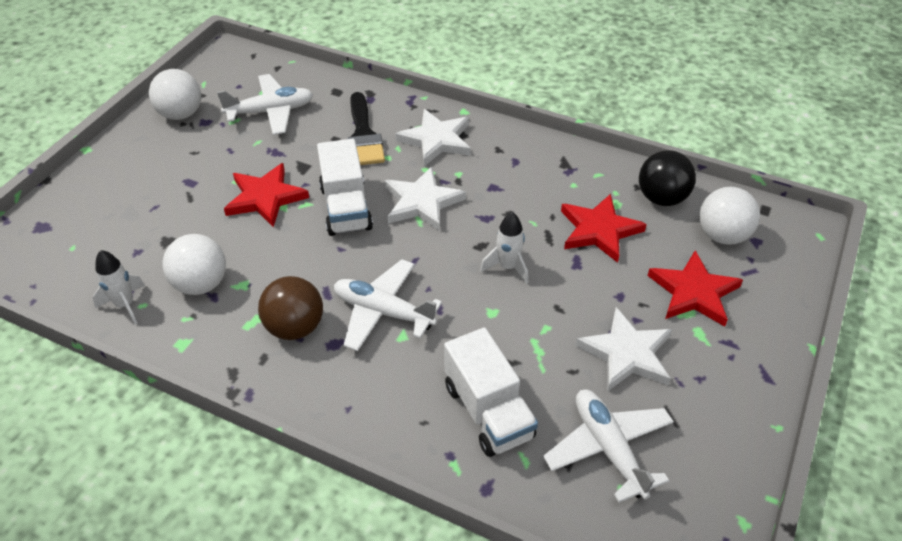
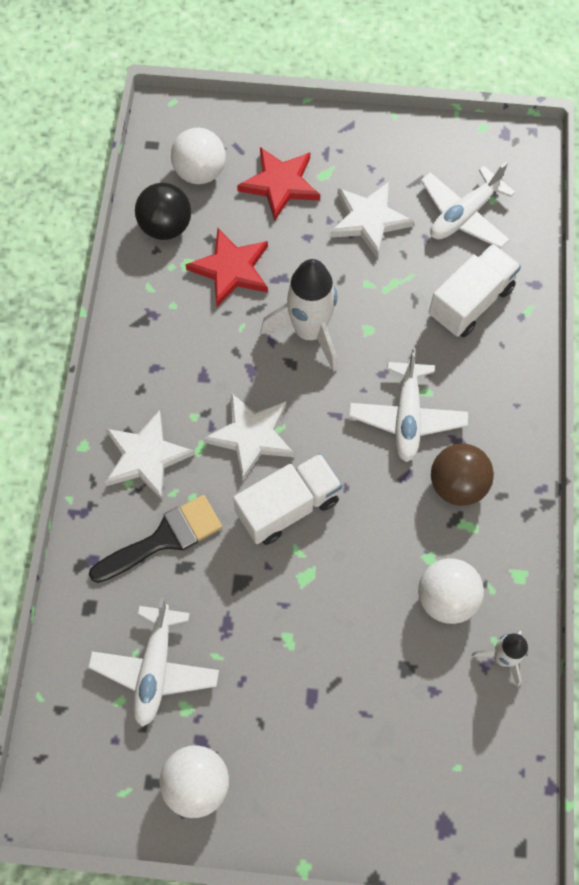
camera: 110 degrees left, 20 degrees up
white plane [217,74,314,135] -> white plane turned 135 degrees counterclockwise [88,598,219,727]
red star [224,163,309,227] -> none
white rocket [480,212,528,284] -> white rocket [261,259,337,372], size x1.78

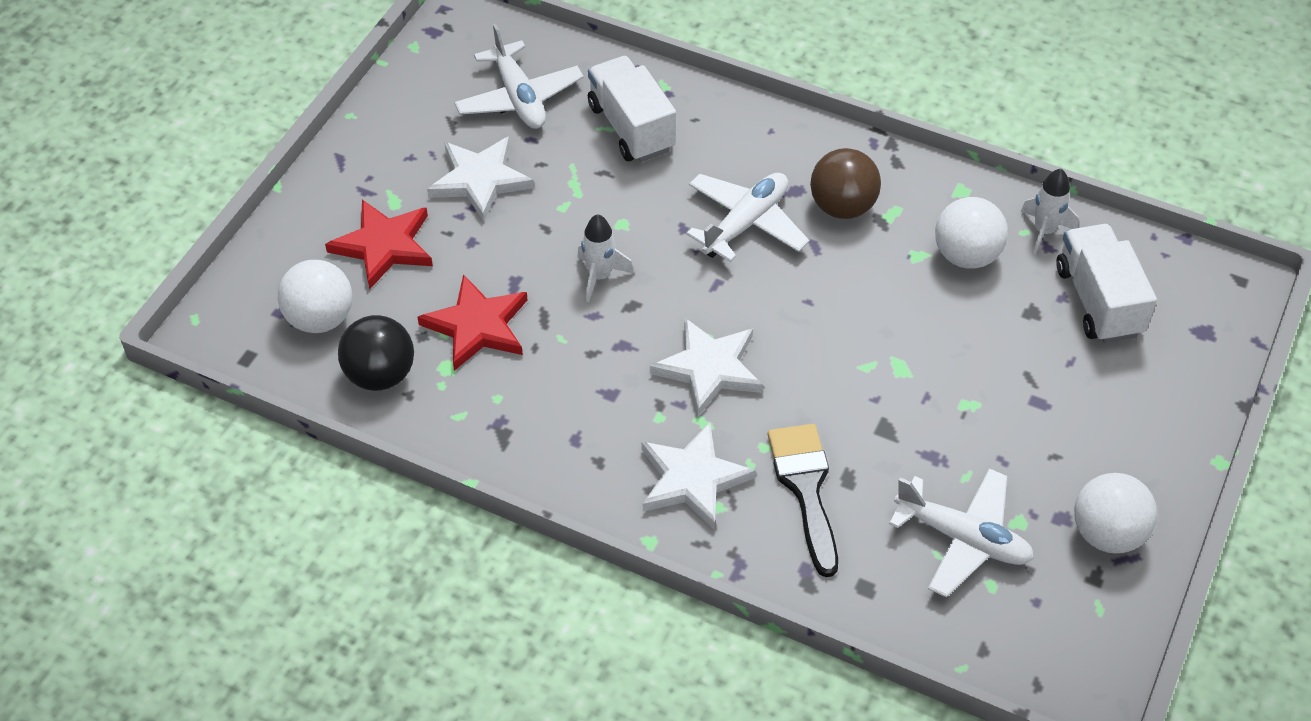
camera: 70 degrees left, 15 degrees down
white truck [233,453,342,545] -> white truck moved to [1056,224,1157,343]
white rocket [261,259,337,372] -> white rocket [577,214,634,302], size x0.56
white plane [349,348,468,462] -> white plane turned 75 degrees counterclockwise [686,173,809,262]

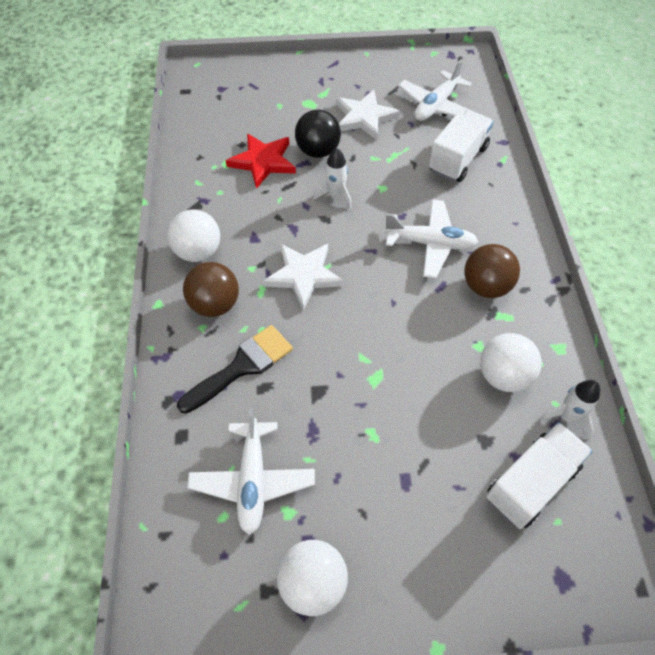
camera: 60 degrees right, 5 degrees up
white ball [278,260,352,333] -> white ball moved to [167,210,220,262]
red star [325,200,433,290] -> none
black ball [338,315,414,391] -> black ball moved to [295,110,341,158]
white star [641,422,756,530] -> brown ball [183,262,239,317]

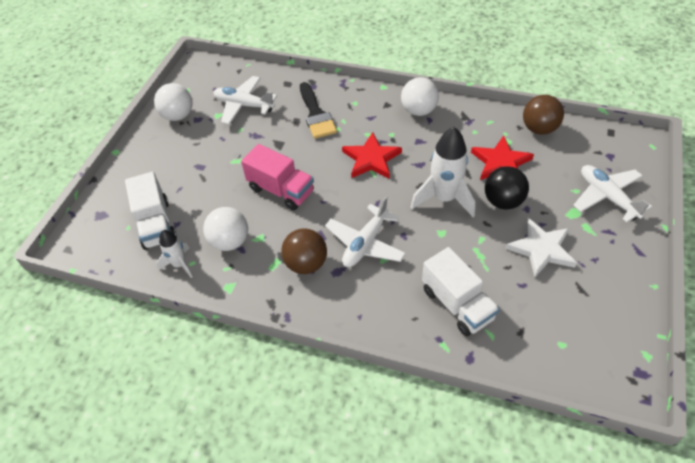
camera: 115 degrees right, 5 degrees down
brown ball [183,262,239,317] -> brown ball moved to [523,95,564,135]
white star [263,244,344,310] -> red star [342,132,402,179]
white rocket [313,148,352,209] -> white rocket [411,127,475,217], size x1.78
white plane [398,59,472,121] -> white plane moved to [573,165,652,222]
none -> pink truck [241,144,314,210]

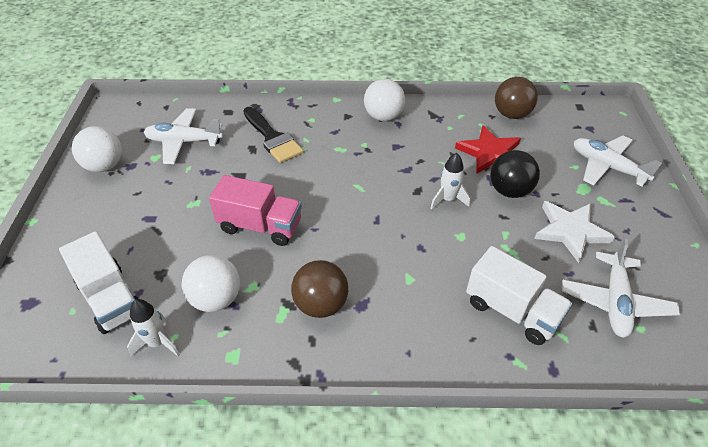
camera: 20 degrees left, 5 degrees down
white plane [325,196,406,267] -> white plane moved to [562,239,680,338]
red star [342,132,402,179] -> none
white rocket [411,127,475,217] -> white rocket [430,153,470,210], size x0.56

